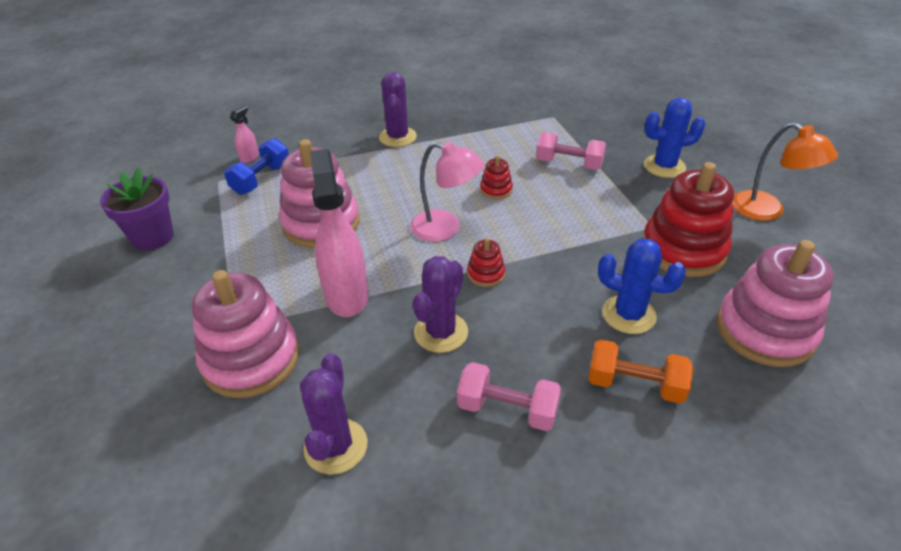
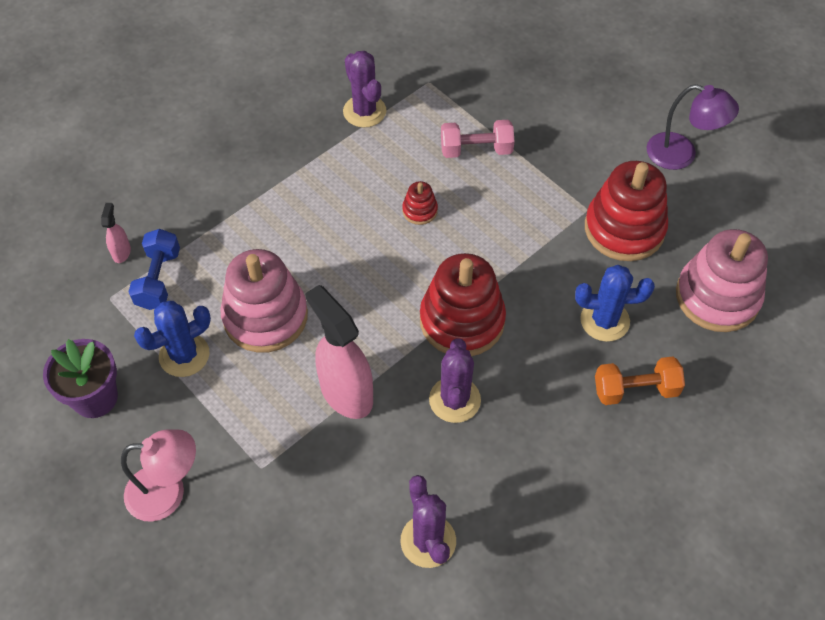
camera: 25 degrees left, 15 degrees up
pink stacking toy [192,270,299,398] -> none
purple cactus [379,72,417,147] -> purple cactus moved to [343,51,386,128]
pink lamp [410,141,484,242] -> pink lamp moved to [121,429,196,522]
pink dumbbell [457,362,561,431] -> none
red stacking toy [467,238,505,287] -> red stacking toy [420,253,506,356], size x2.25
blue cactus [644,98,705,178] -> blue cactus moved to [134,301,211,377]
orange lamp [732,123,838,221] -> purple lamp [646,84,739,170]

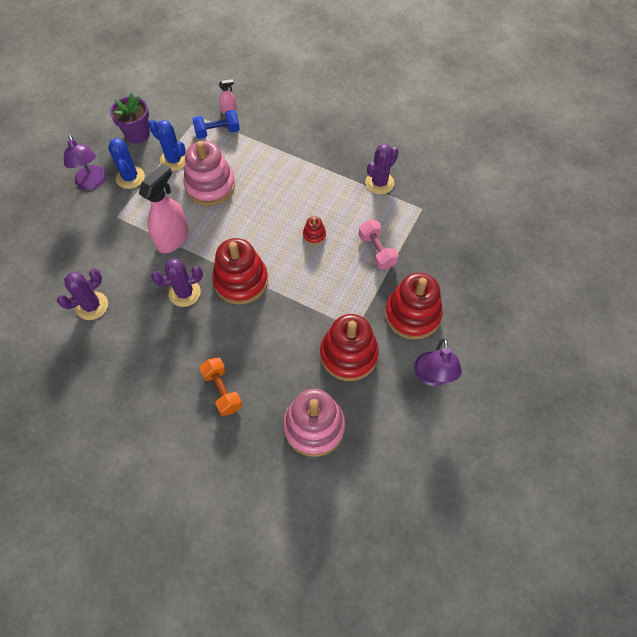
camera: 70 degrees right, 5 degrees up
pink lamp [121,429,196,522] -> purple lamp [64,134,107,190]
blue cactus [575,265,655,342] -> blue cactus moved to [108,138,145,189]
none -> red stacking toy [385,273,443,340]

